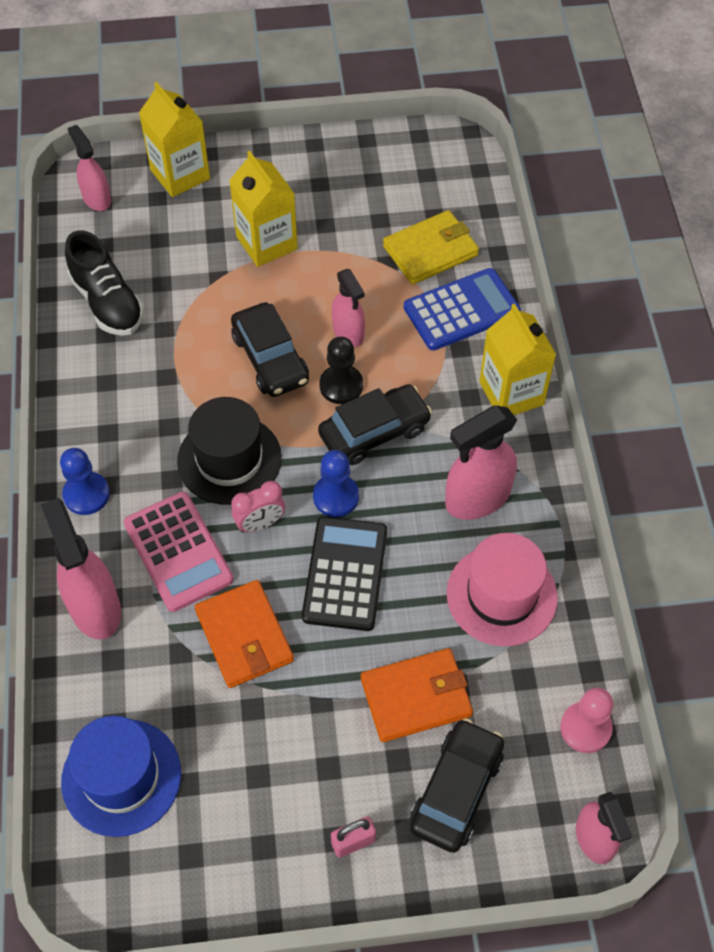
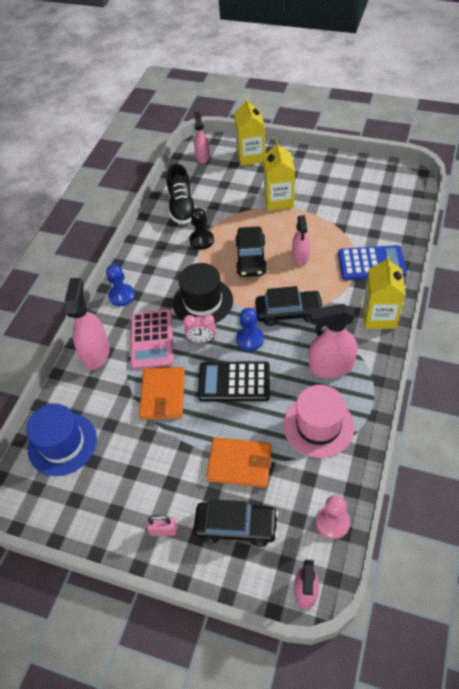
camera: 30 degrees right, 5 degrees down
black calculator [302,516,387,631] -> black calculator turned 120 degrees counterclockwise [198,361,270,401]
black pawn [319,337,363,404] -> black pawn moved to [189,208,214,250]
yellow wallet [383,210,479,285] -> none
black car [410,718,504,853] -> black car turned 45 degrees clockwise [194,499,279,547]

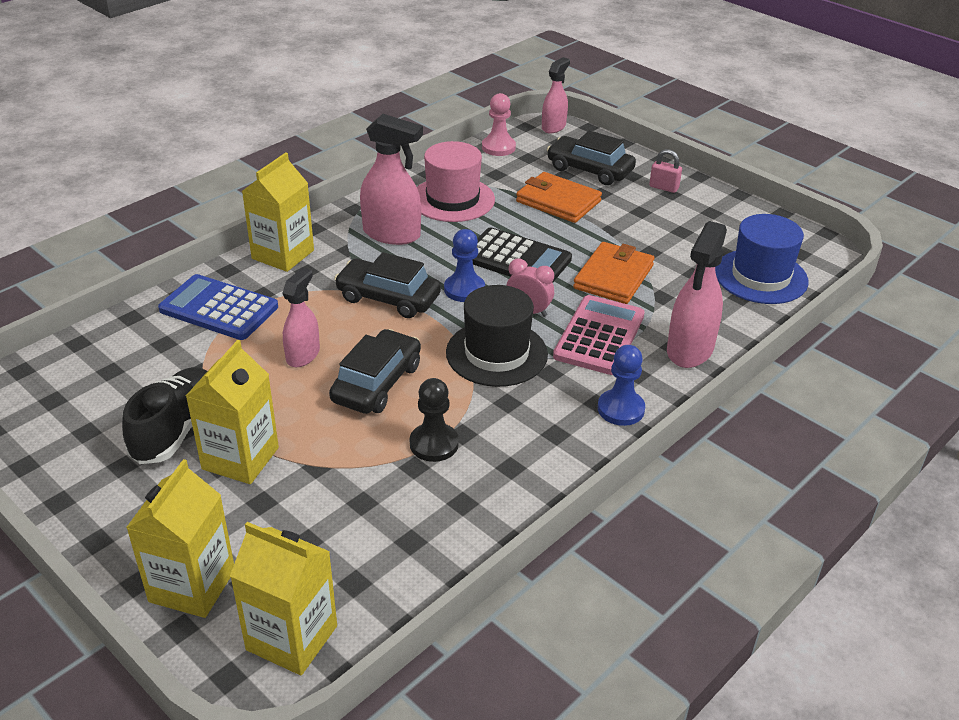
camera: 160 degrees left, 15 degrees down
black shoe [166,164,196,224] -> black shoe moved to [122,367,207,464]
pink spray bottle [194,112,210,164] -> yellow carton [230,522,337,675]

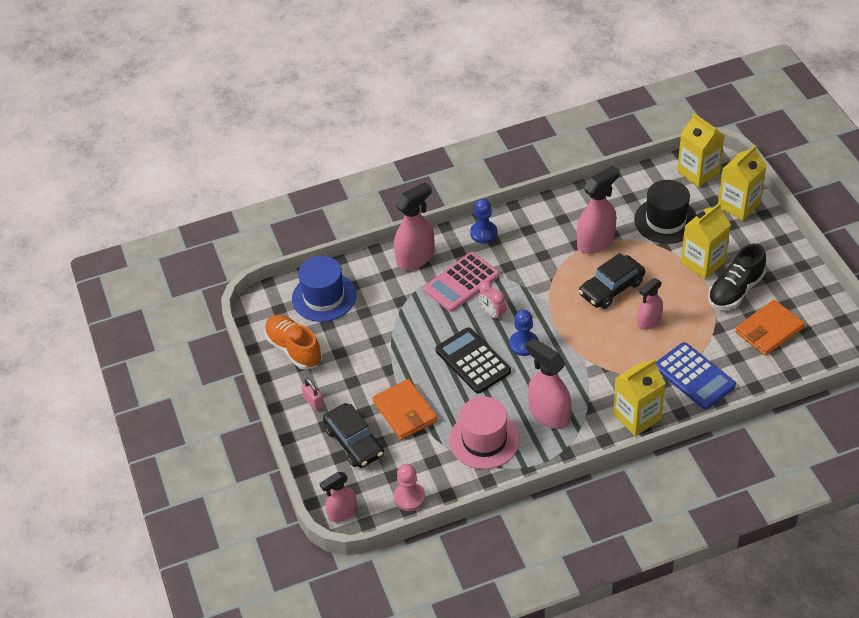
camera: 150 degrees left, 10 degrees up
black car [334,252,441,318] -> none
black pawn [410,378,459,462] -> pink spray bottle [577,166,620,254]
black hat [446,285,548,387] -> black hat moved to [634,180,697,244]
orange wallet [573,242,654,304] -> orange wallet moved to [735,300,805,356]
none -> orange shoe [264,315,322,370]

